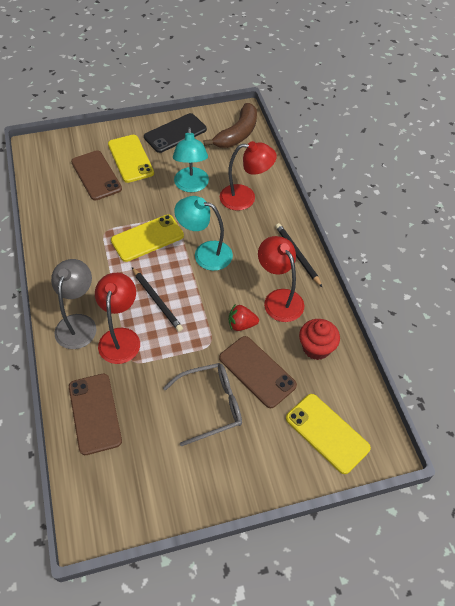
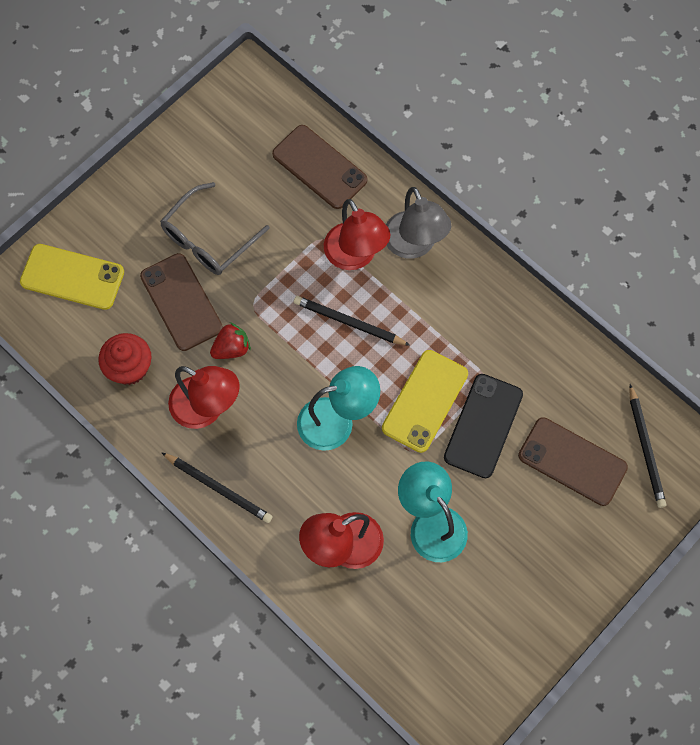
camera: 150 degrees right, 15 degrees up
yellow phone [108,135,154,183] -> none
black phone [144,113,207,153] -> black phone moved to [444,374,523,478]
brown banana [204,103,257,148] -> none
brown phone [219,336,297,408] -> brown phone turned 45 degrees clockwise [140,253,223,351]
none -> black pencil [629,384,667,508]

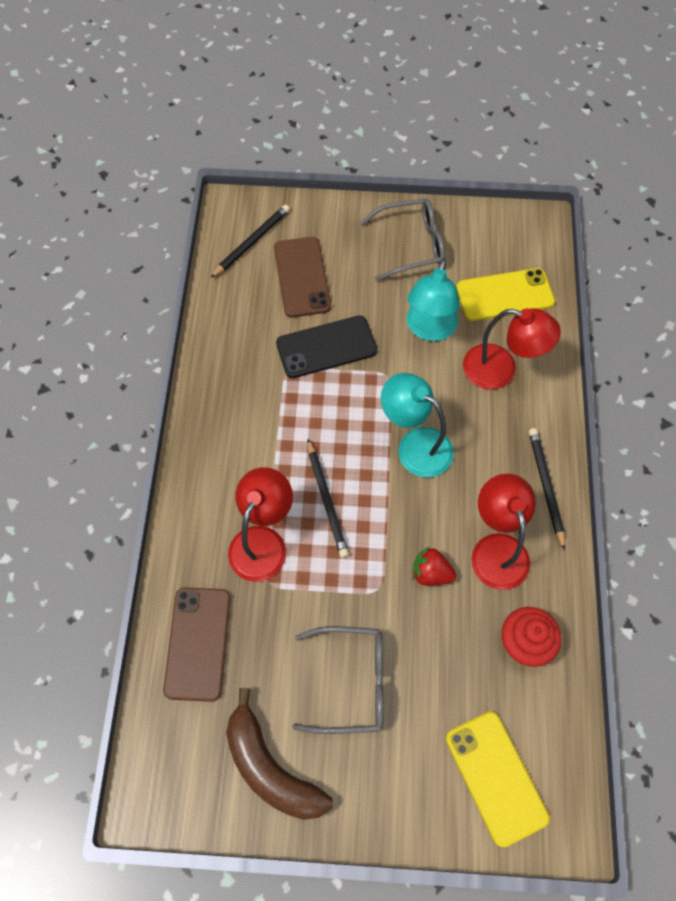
camera: 130 degrees left, 5 degrees down
brown phone [140,253,223,351] -> none
yellow phone [382,350,468,453] -> yellow phone moved to [456,268,555,321]
grey lamp [386,187,451,259] -> none
none -> brown banana [226,688,333,820]
none -> grey glasses [360,199,445,281]

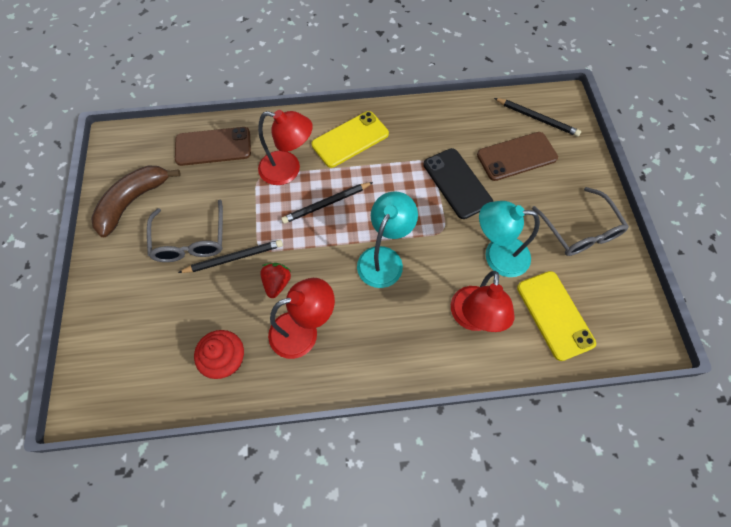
camera: 80 degrees right, 0 degrees up
yellow phone [446,712,550,847] -> yellow phone moved to [312,111,389,168]
black pencil [529,428,565,551] -> black pencil moved to [178,240,283,273]

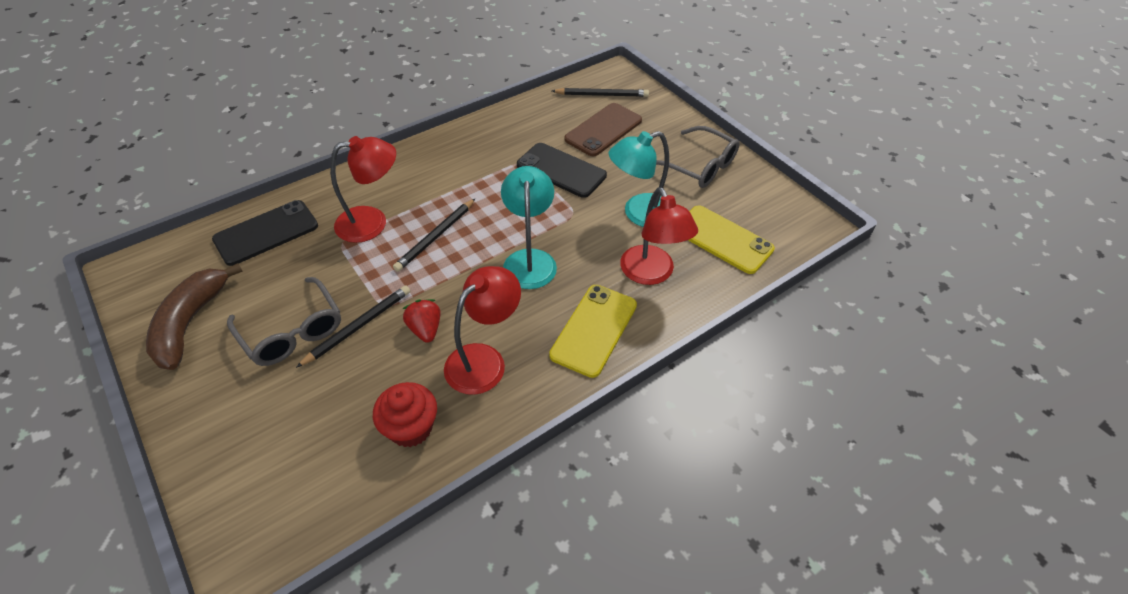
camera: 30 degrees left, 15 degrees down
brown phone [175,127,251,166] -> black phone [212,200,318,266]
yellow phone [312,111,389,168] -> yellow phone moved to [549,285,637,378]

